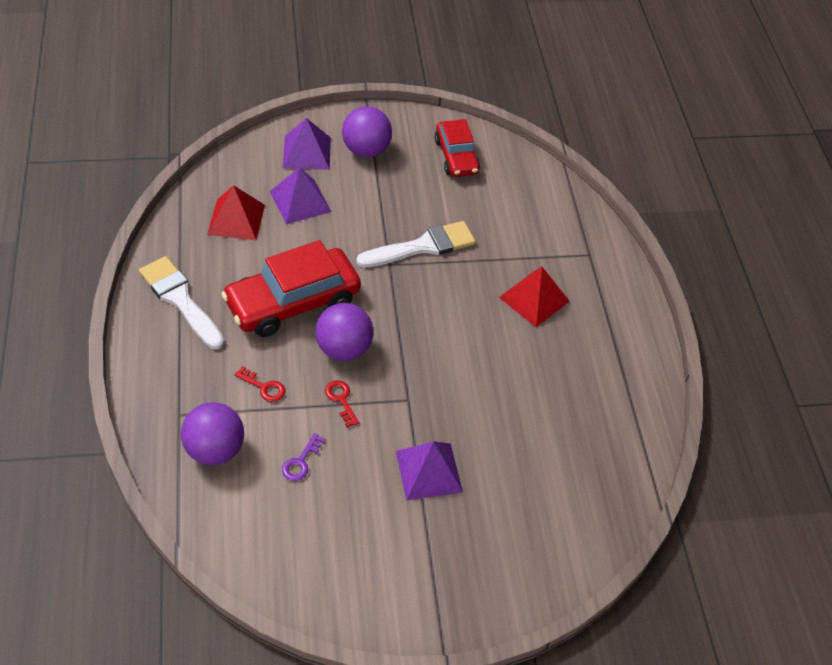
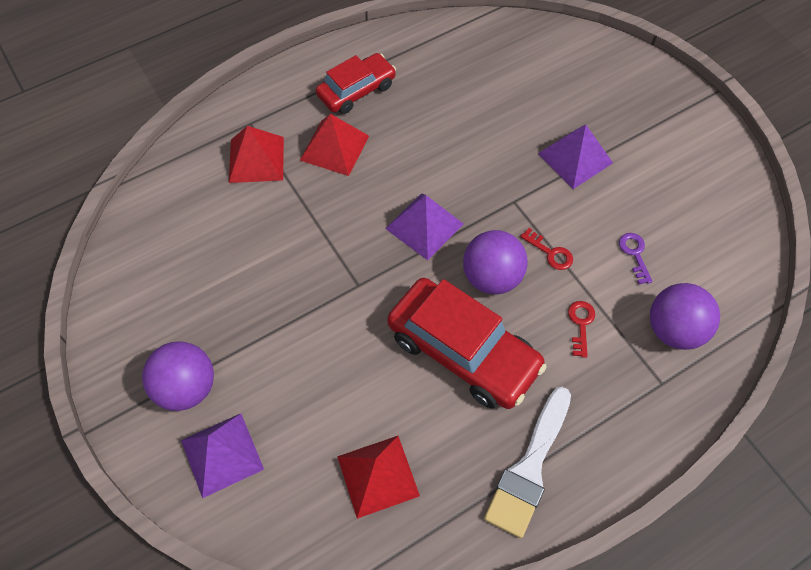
camera: 110 degrees left, 10 degrees up
purple pyramid [270,167,331,224] -> purple pyramid moved to [385,193,463,260]
purple key [282,433,325,481] -> purple key turned 105 degrees counterclockwise [619,233,653,284]
red key [325,380,359,427] -> red key turned 90 degrees counterclockwise [520,228,573,270]
white brush [356,221,476,268] -> none
red car [435,119,480,177] -> red car moved to [316,53,396,114]
none -> red pyramid [229,126,284,183]

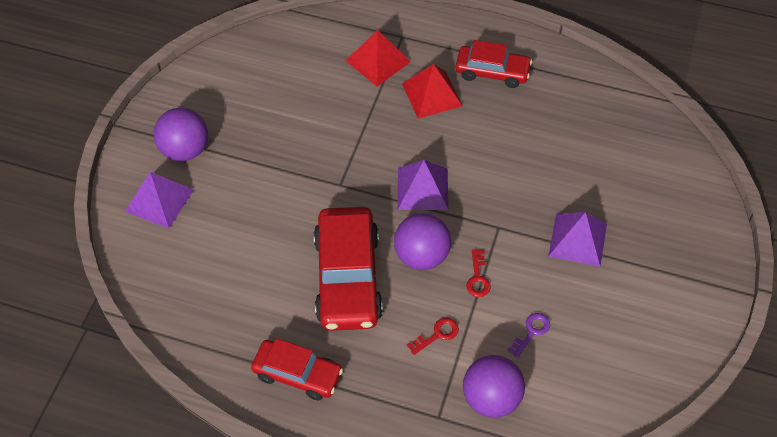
camera: 50 degrees right, 5 degrees down
red pyramid [337,436,420,519] -> none
white brush [484,387,571,538] -> red car [251,338,343,400]

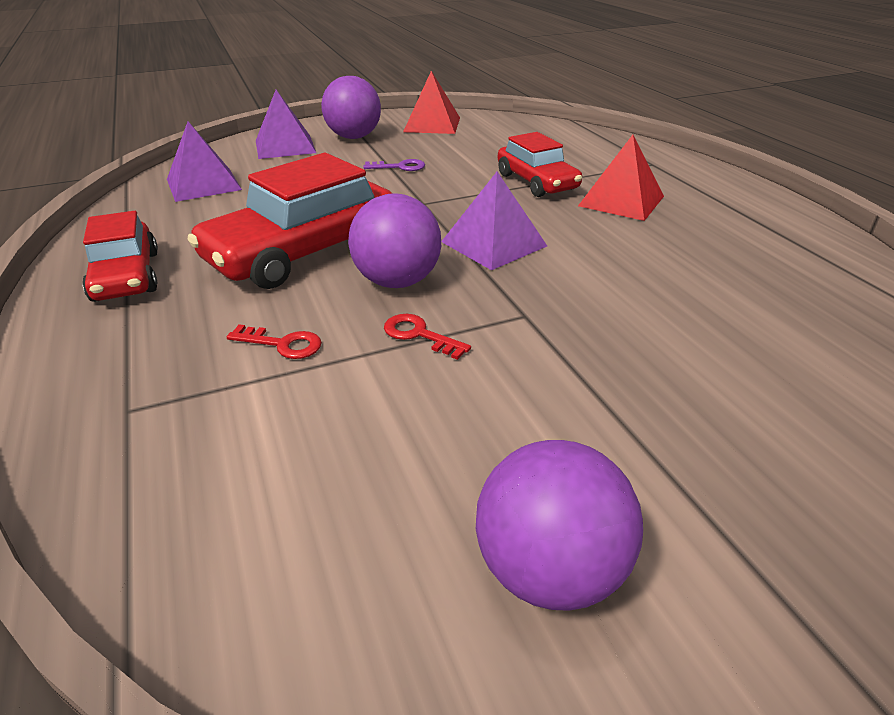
camera: 50 degrees right, 20 degrees down
red pyramid [346,30,411,87] -> red pyramid moved to [403,71,460,134]
red car [455,40,532,88] -> red car moved to [498,132,582,197]
purple ball [463,355,525,418] -> purple ball moved to [476,440,643,611]
red key [466,249,491,297] -> red key turned 75 degrees clockwise [384,314,471,360]
purple key [507,313,550,358] -> purple key moved to [363,159,425,171]
purple pyramid [548,212,607,267] -> purple pyramid moved to [167,121,242,202]

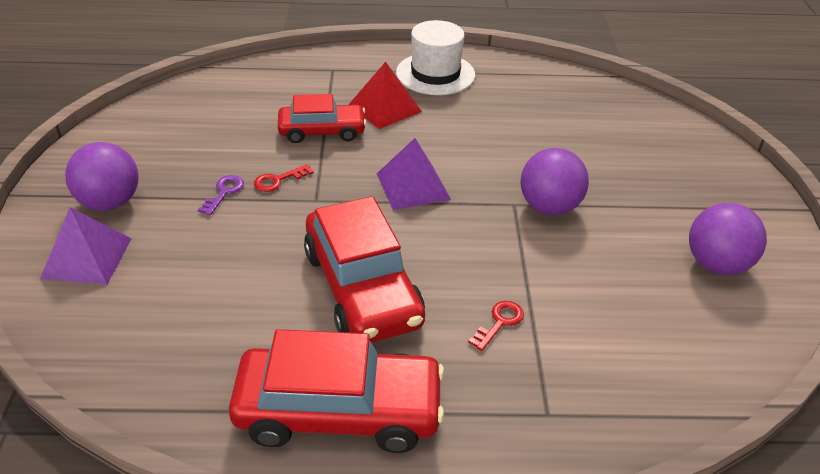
camera: 70 degrees left, 5 degrees up
red car [83,211,158,302] -> red car [229,329,445,453], size x1.62
purple pyramid [167,121,242,202] -> none
purple ball [348,193,441,288] -> purple ball moved to [521,148,589,215]
red key [384,314,471,360] -> red key moved to [254,164,313,192]
red pyramid [403,71,460,134] -> none
none -> white hat [396,20,475,95]

